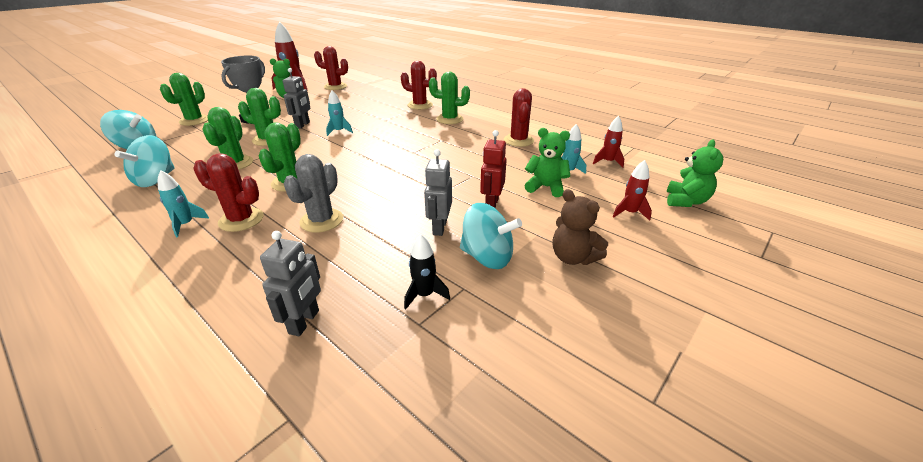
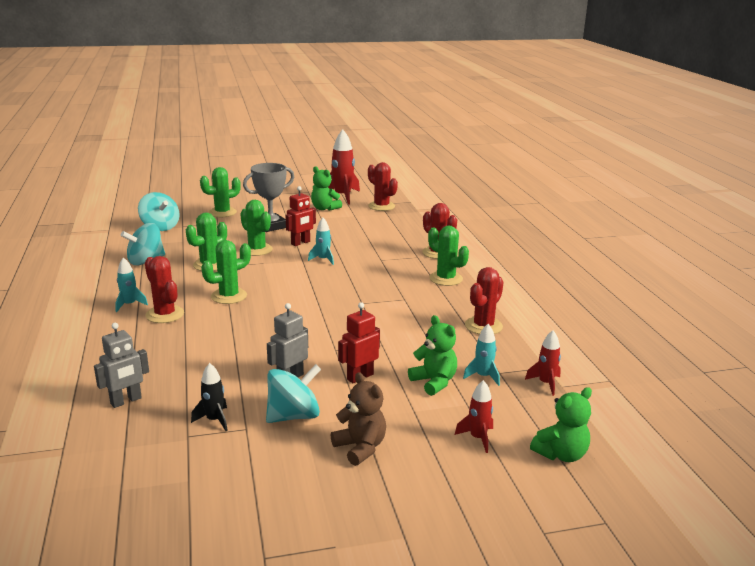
camera: 35 degrees right, 10 degrees down
grey robot [283,68,310,129] -> red robot [286,186,316,246]
grey cactus [284,154,343,232] -> none
turquoise spinning top [460,203,522,269] -> turquoise spinning top turned 90 degrees counterclockwise [266,364,321,423]
brown teddy bear [553,189,608,265] -> brown teddy bear turned 150 degrees clockwise [331,372,386,466]

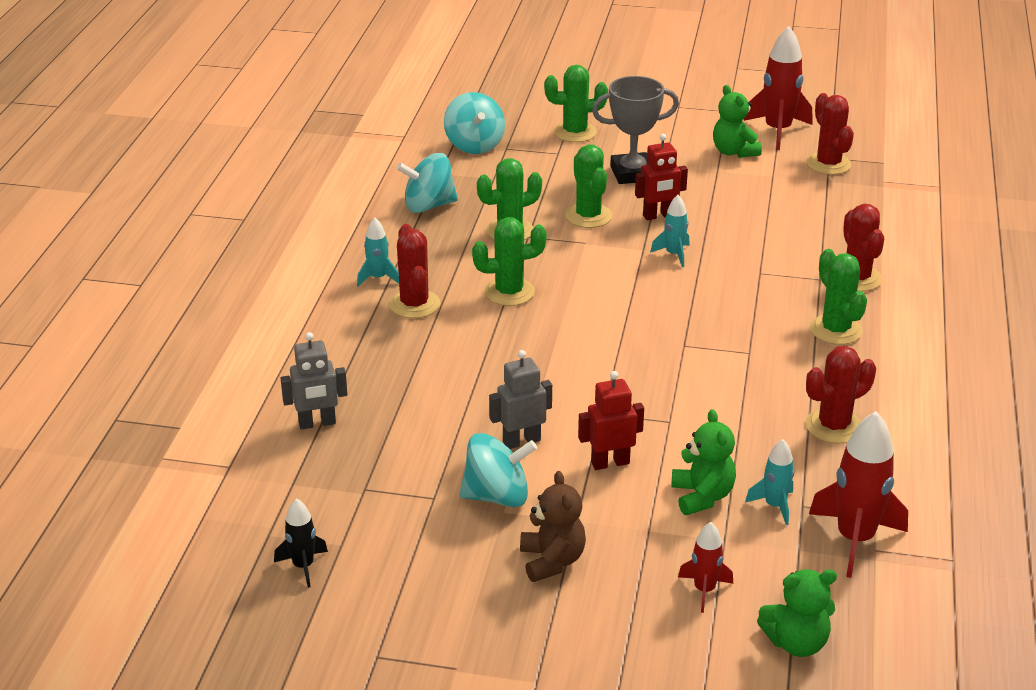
camera: 25 degrees right, 10 degrees up
black rocket [191,363,228,431] -> black rocket moved to [274,498,328,588]
red rocket [525,330,561,396] -> red rocket [809,411,908,578], size x1.85

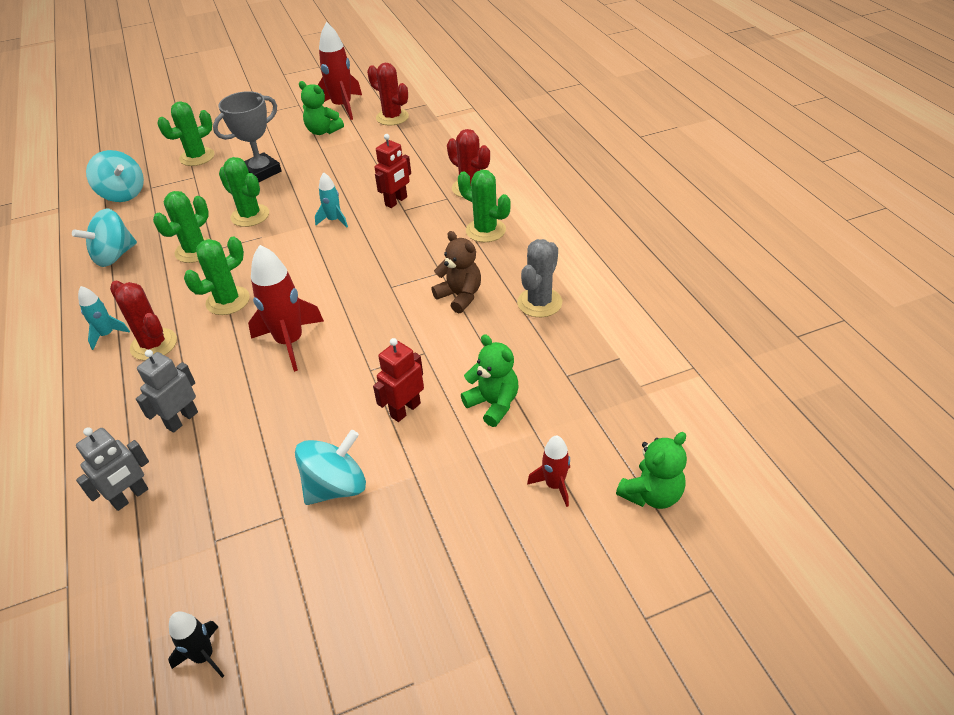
camera: 30 degrees left, 10 degrees up
grey robot [489,350,552,449] -> grey robot moved to [136,350,198,433]
brown teddy bear [520,471,586,582] -> brown teddy bear moved to [431,231,481,313]
red robot [635,134,688,220] -> red robot moved to [375,134,411,208]
turquoise rocket [745,439,795,525] -> none
red cactus [806,346,876,444] -> grey cactus [517,239,562,317]
red rocket [809,411,908,578] -> red rocket moved to [248,245,324,372]

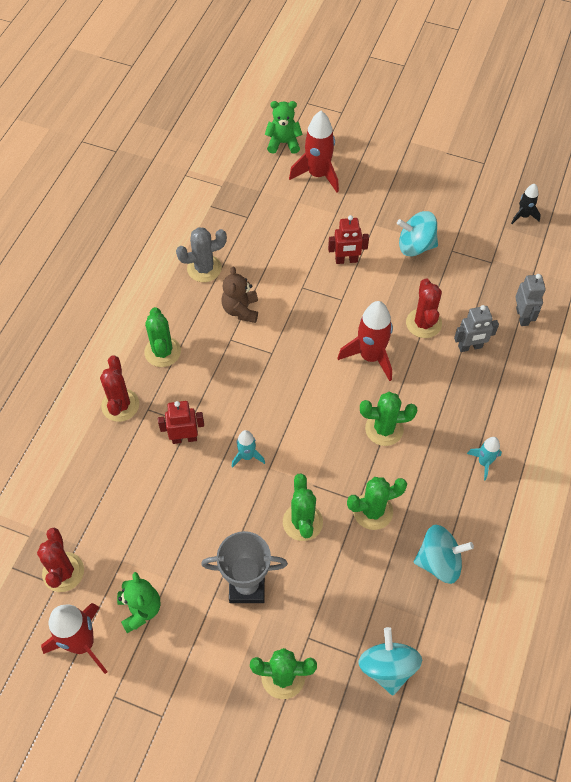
camera: 140 degrees left, 15 degrees up
grey robot [76,427,149,511] -> grey robot turned 90 degrees clockwise [515,274,546,326]
red cactus [110,280,177,360] -> red cactus moved to [406,279,442,338]
green teddy bear [461,334,519,427] -> none
red rocket [527,435,570,507] -> red rocket [289,111,339,193], size x1.85

